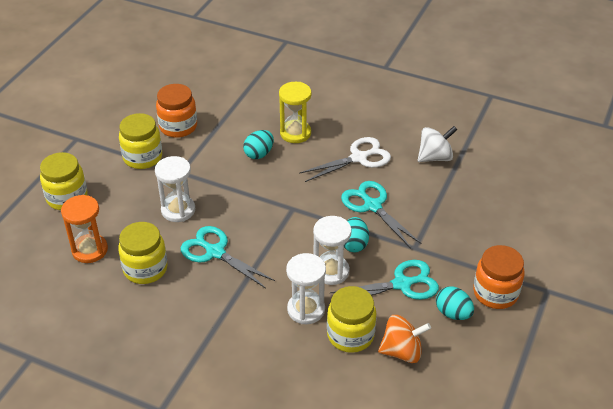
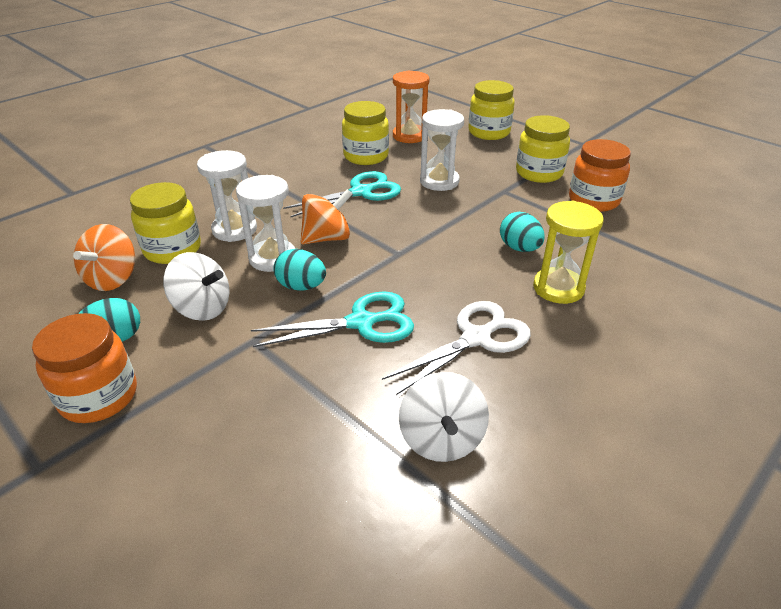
camera: 110 degrees right, 5 degrees down
white scissors [299,137,391,182] -> white scissors turned 120 degrees counterclockwise [382,301,531,395]
turquoise scissors [330,260,439,300] -> white spinning top [163,252,230,321]
none -> orange spinning top [301,189,353,244]

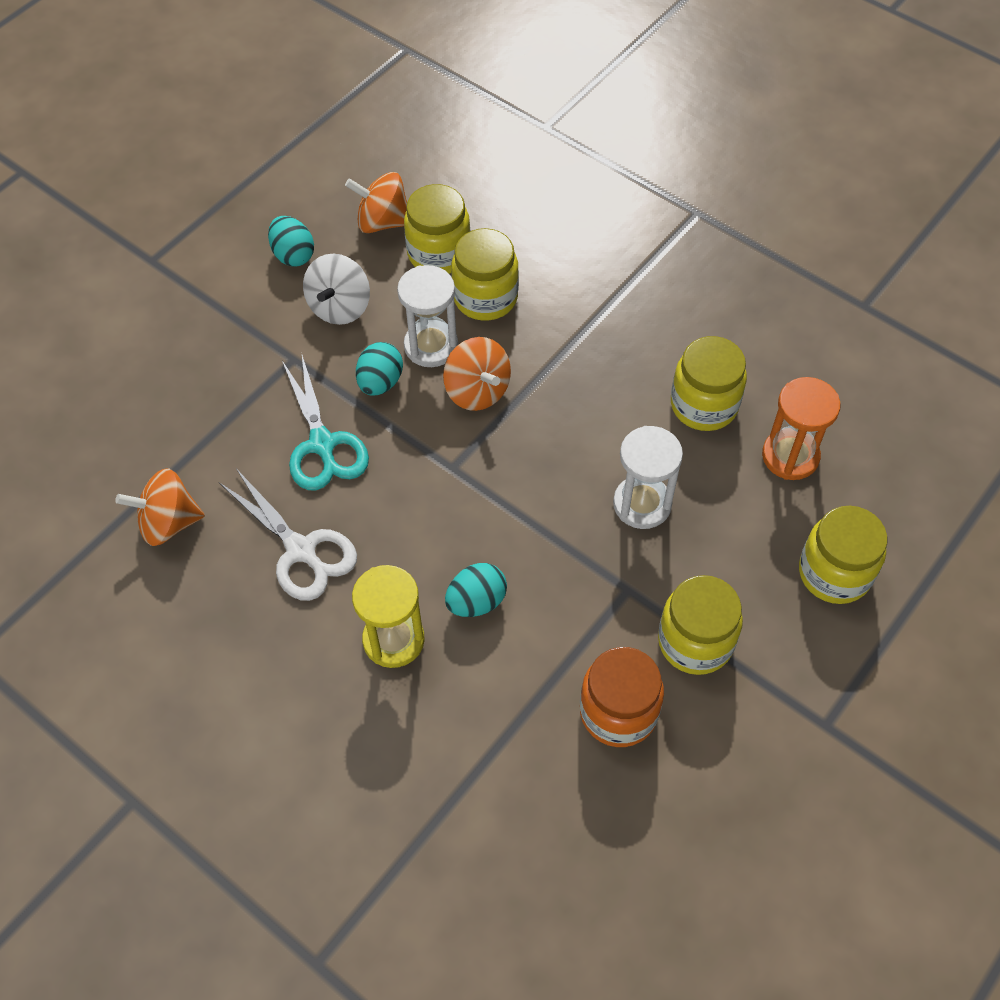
camera: 85 degrees right, 20 degrees up
orange jar [32,313,137,423] -> none
white hourglass [197,150,257,242] -> yellow jar [451,228,519,321]
turquoise scissors [283,171,401,218] -> none
white spinning top [399,372,489,462] -> orange spinning top [115,468,205,546]

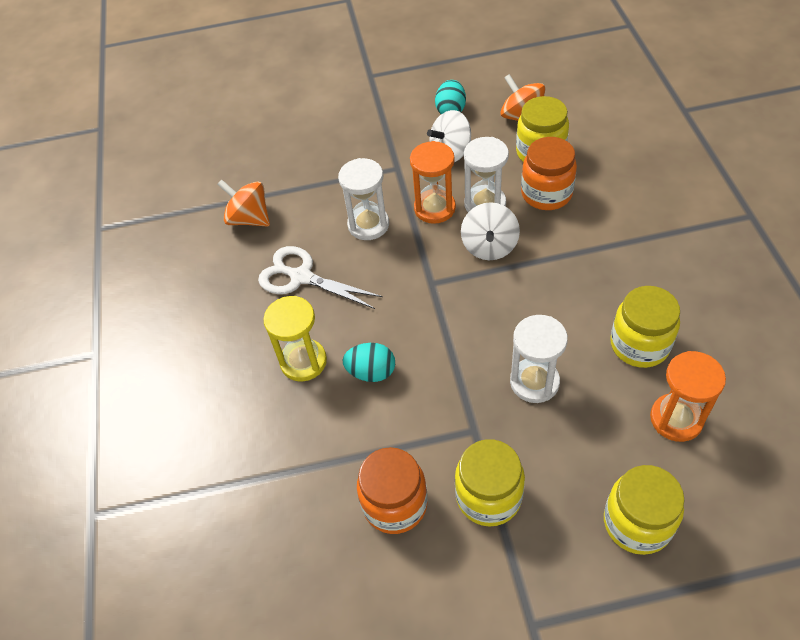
camera: 45 degrees right, 5 degrees down
white scissors [219,470,357,601] -> white scissors turned 120 degrees clockwise [258,246,383,309]
turquoise scissors [282,355,369,490] -> white hourglass [338,158,389,240]
turquoise egg [356,342,403,396] -> orange hourglass [410,141,456,224]
orange spinning top [443,337,511,411] -> white spinning top [461,202,520,260]
yellow jar [451,228,519,321] -> orange jar [521,137,577,210]

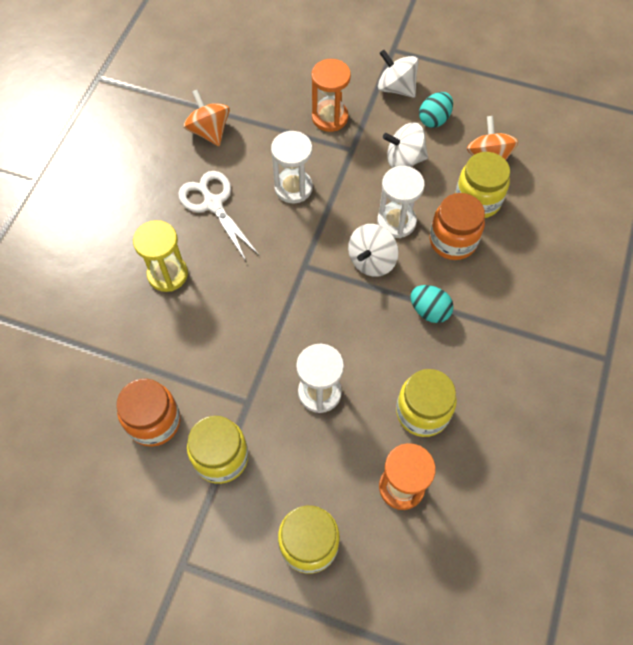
camera: 25 degrees right, 10 degrees up
turquoise egg [343,343,395,382] -> turquoise egg moved to [411,285,454,323]
orange hourglass [410,141,456,224] -> orange hourglass moved to [312,59,351,132]
none -> white spinning top [378,50,418,98]

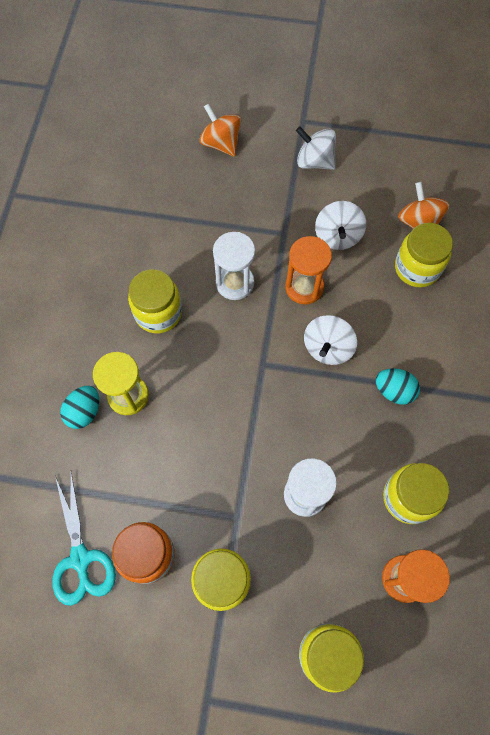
camera: 10 degrees left, 5 degrees up
white scissors [178,171,260,261] -> yellow jar [128,269,182,333]
orange spinning top [184,89,230,146] -> orange spinning top moved to [199,103,241,157]
orange hourglass [312,59,351,132] -> orange hourglass moved to [285,236,332,304]
white hourglass [377,166,425,238] -> none
white spinning top [383,122,428,168] -> white spinning top turned 75 degrees counterclockwise [315,201,366,250]
turquoise egg [419,92,453,128] -> turquoise egg moved to [60,386,99,429]
orange jar [429,193,485,260] -> none
none -> turquoise scissors [52,473,116,606]

